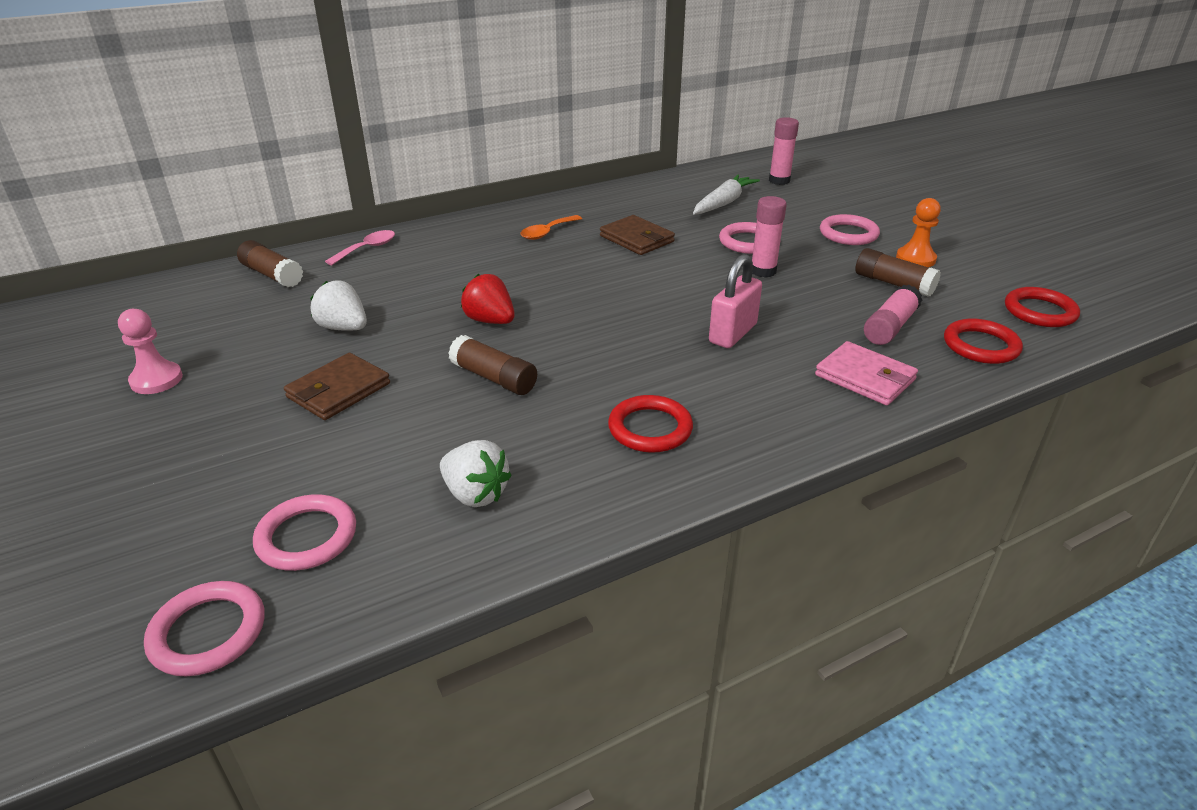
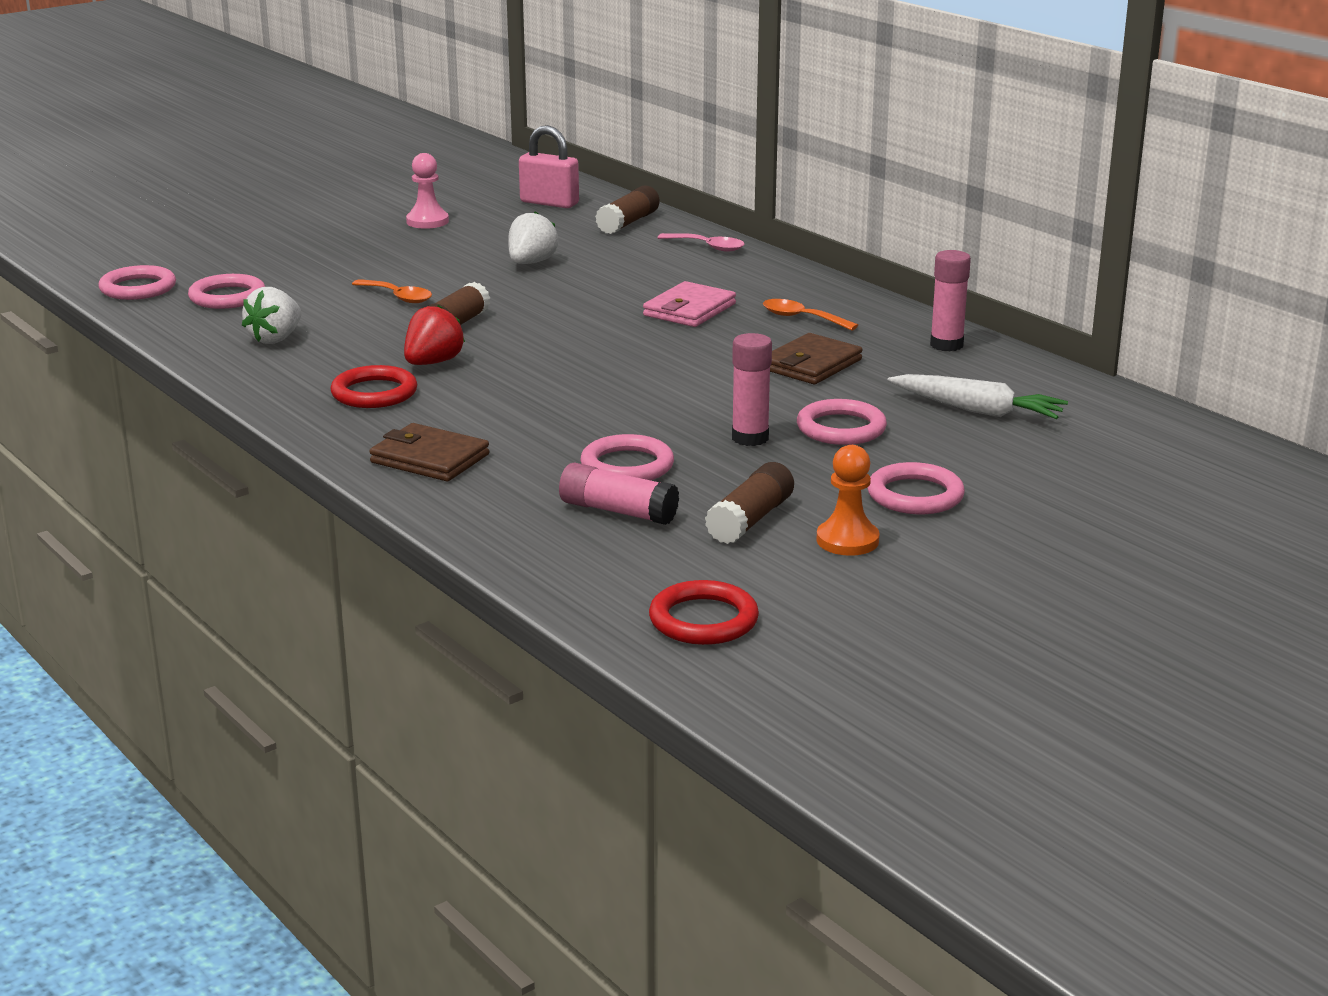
camera: 80 degrees right, 10 degrees down
brown wallet [284,353,390,420] -> brown wallet moved to [369,423,489,481]
red strawberry [461,274,515,324] -> red strawberry moved to [404,305,465,365]
pink padlock [709,254,762,348] -> pink padlock moved to [519,125,579,208]
pink glue stick [769,117,799,185] -> pink glue stick moved to [930,250,971,351]
pink wallet [815,341,918,405] -> pink wallet moved to [643,281,736,327]
red ring [944,319,1023,364] -> none
none -> orange spoon [352,279,432,303]
none -> pink ring [580,434,674,480]

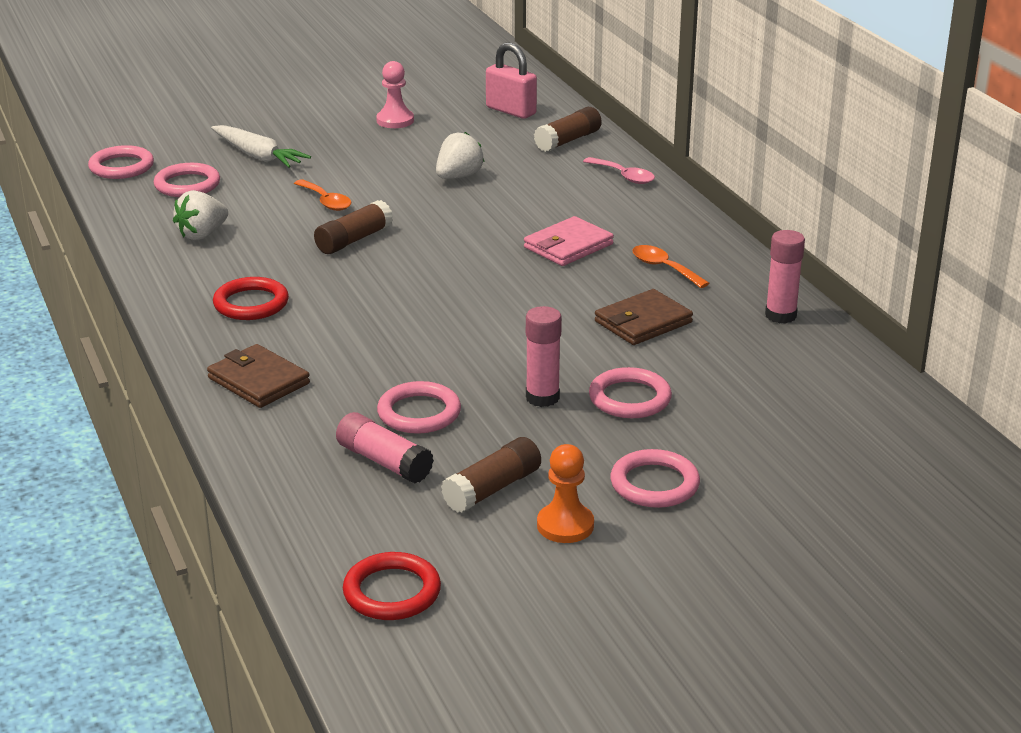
camera: 15 degrees right, 5 degrees up
red strawberry [404,305,465,365] -> none
white carrot [888,374,1068,419] -> white carrot moved to [211,125,311,168]

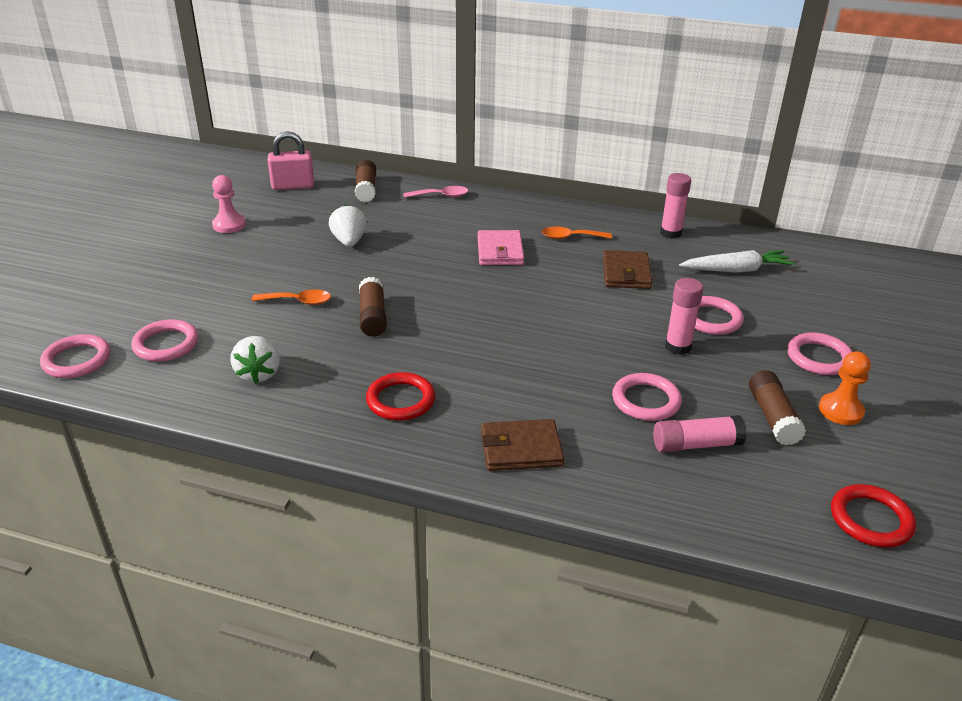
camera: 50 degrees left, 5 degrees up
white carrot [211,125,311,168] -> white carrot moved to [679,250,795,272]

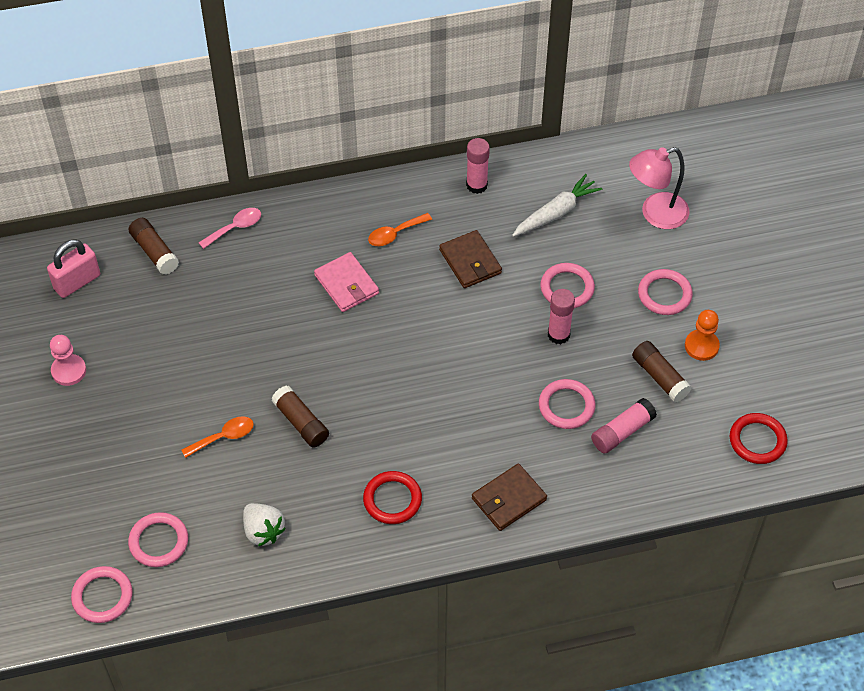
camera: 30 degrees left, 20 degrees up
white strawberry [329,204,367,247] -> none
none -> pink lamp [629,147,690,229]

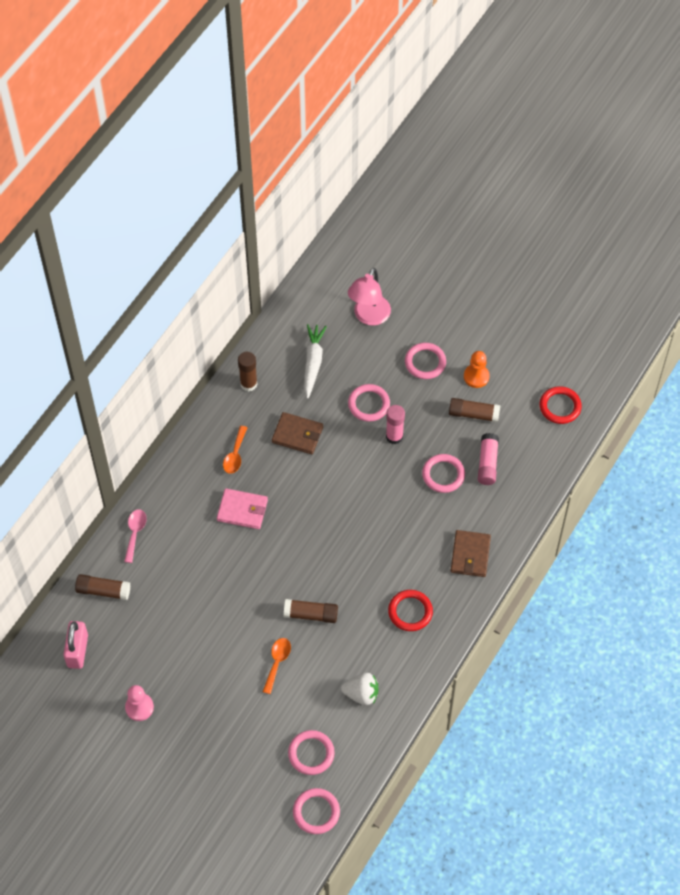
camera: 45 degrees left, 5 degrees up
pink glue stick [466,138,490,194] -> brown glue stick [238,352,257,391]

